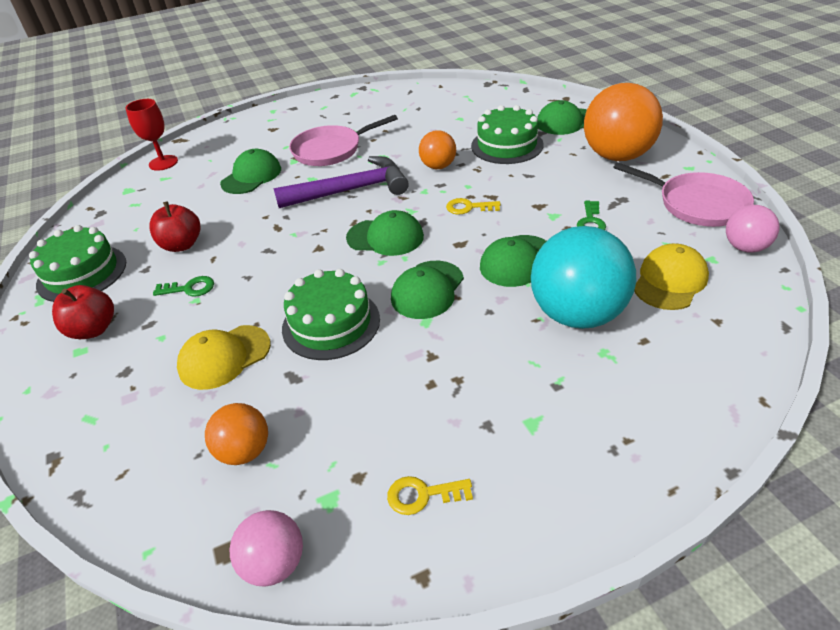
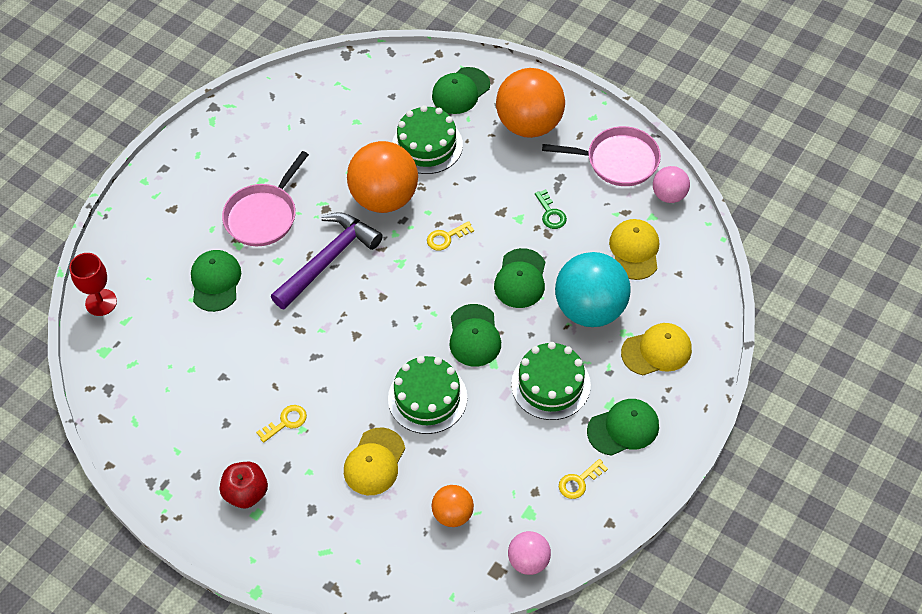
camera: 35 degrees left, 15 degrees up
green cake [29,225,126,302] -> green cake moved to [511,342,591,420]
red apple [149,201,201,252] -> none
green key [153,276,214,297] -> yellow key [256,405,307,443]
green cap [346,210,424,256] -> green cap moved to [587,399,659,456]
orange ball [419,130,456,169] -> orange ball [347,141,418,213], size x1.92
none -> yellow cap [621,323,692,375]

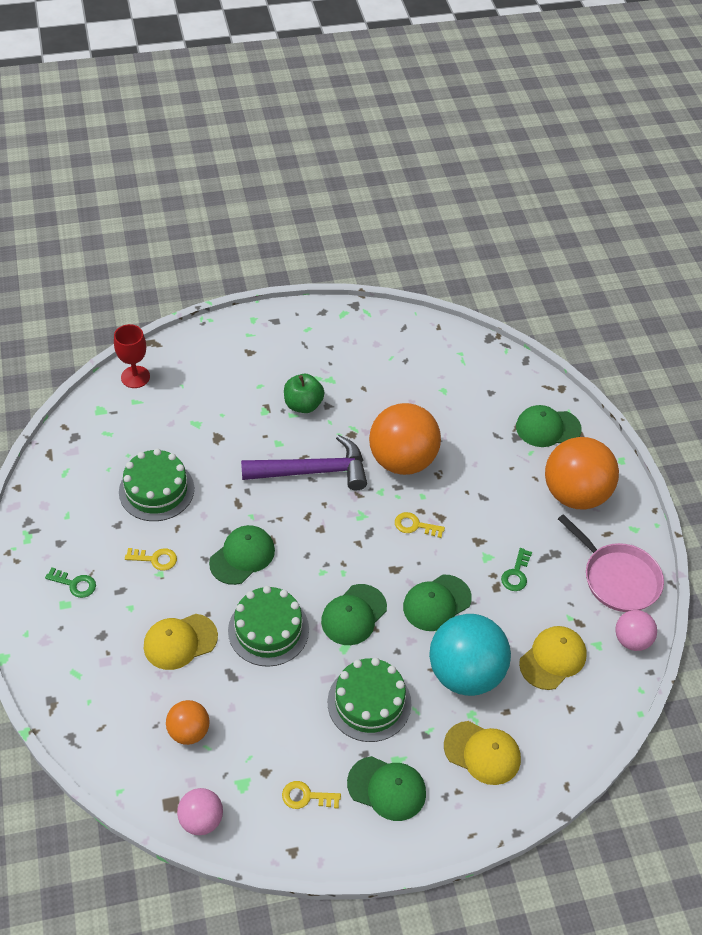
camera: 40 degrees right, 5 degrees down
green cap [191,250,241,312] -> green cap moved to [209,525,275,585]
red apple [220,462,268,508] -> green key [45,567,96,598]
pink pan [222,151,309,246] -> green apple [284,374,324,413]
green cake [392,105,463,174] -> green cake moved to [119,448,194,521]

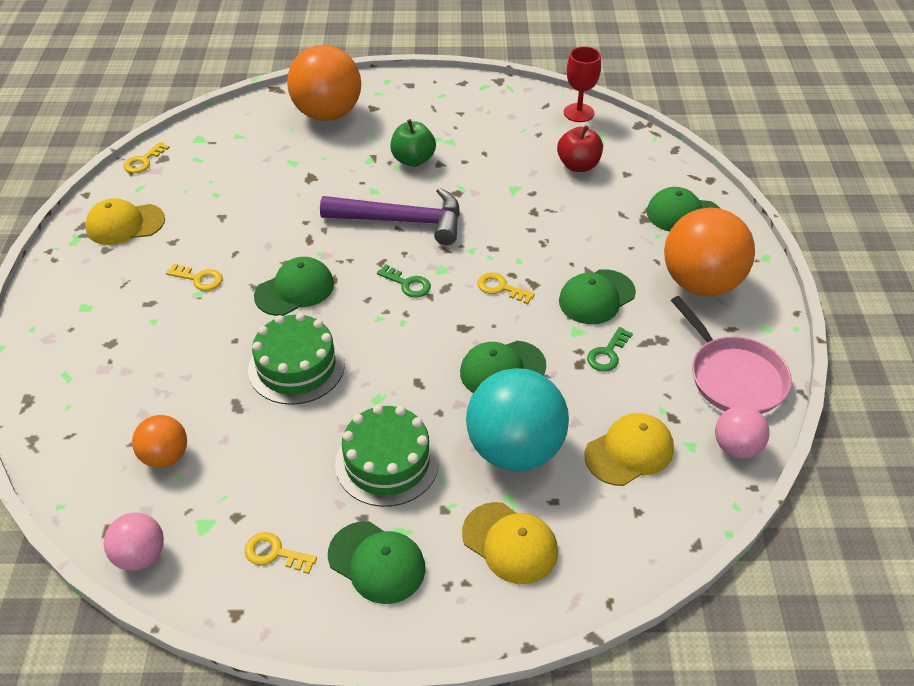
camera: 15 degrees right, 5 degrees down
green key [45,567,96,598] -> green key moved to [377,264,431,298]
red goblet [114,324,150,388] -> red goblet moved to [564,46,601,122]
green cake [119,448,194,521] -> none
yellow cap [144,614,218,670] -> yellow cap moved to [85,198,165,245]
green cap [321,584,387,645] -> green cap moved to [559,269,636,324]
orange ball [369,403,441,475] -> orange ball moved to [287,45,361,121]
none -> yellow key [124,142,170,173]
none -> red apple [557,125,603,172]

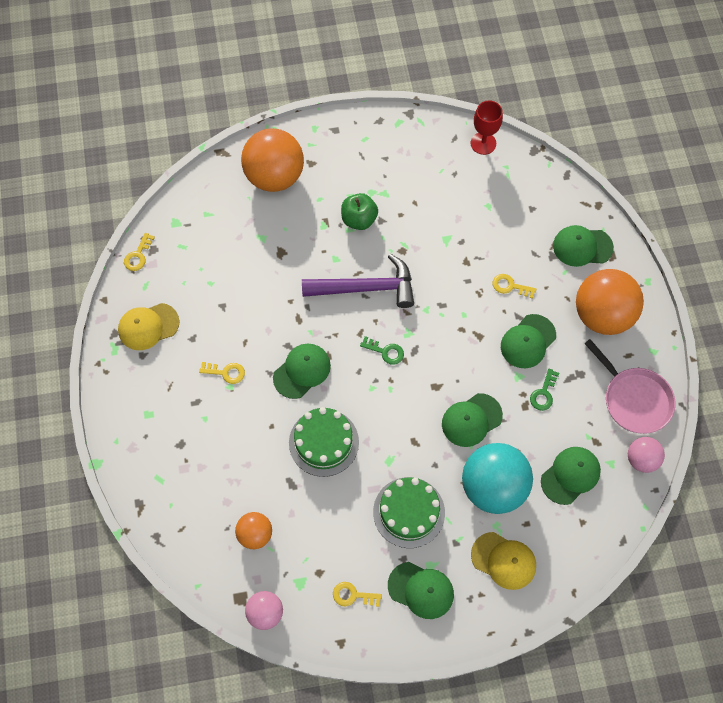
camera: 10 degrees left, 20 degrees up
yellow key [477,273,535,304] -> yellow key moved to [493,274,536,299]
red apple [557,125,603,172] -> none
yellow cap [584,413,674,486] -> green cap [541,447,601,505]

